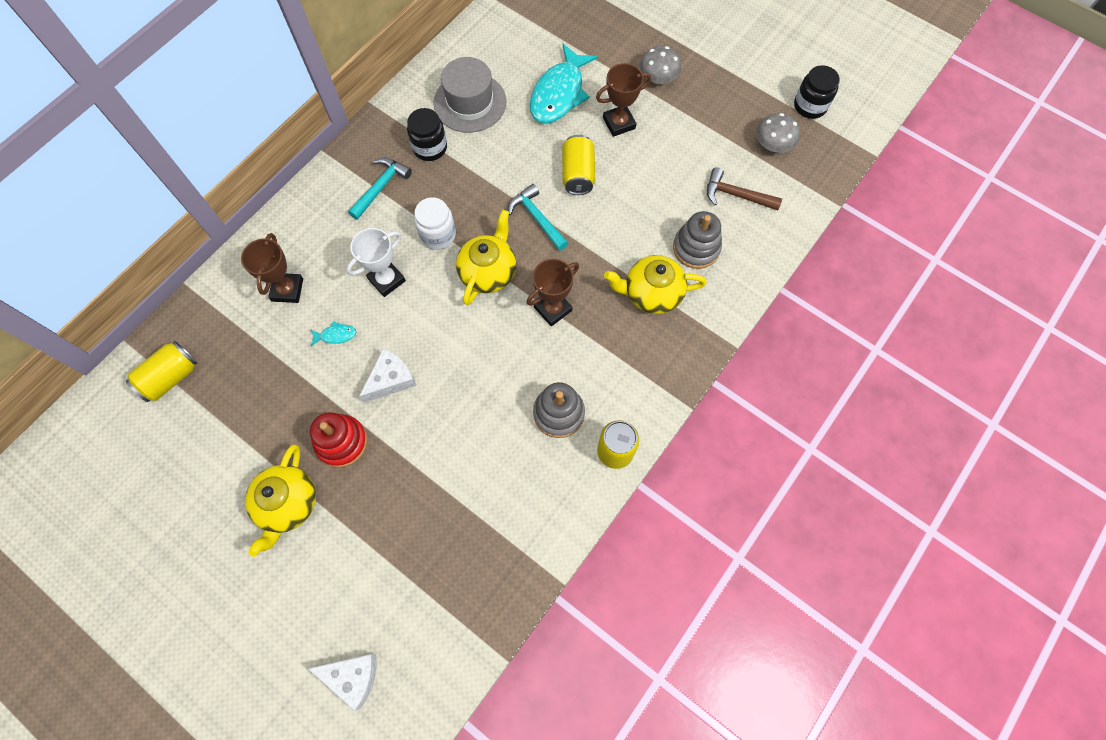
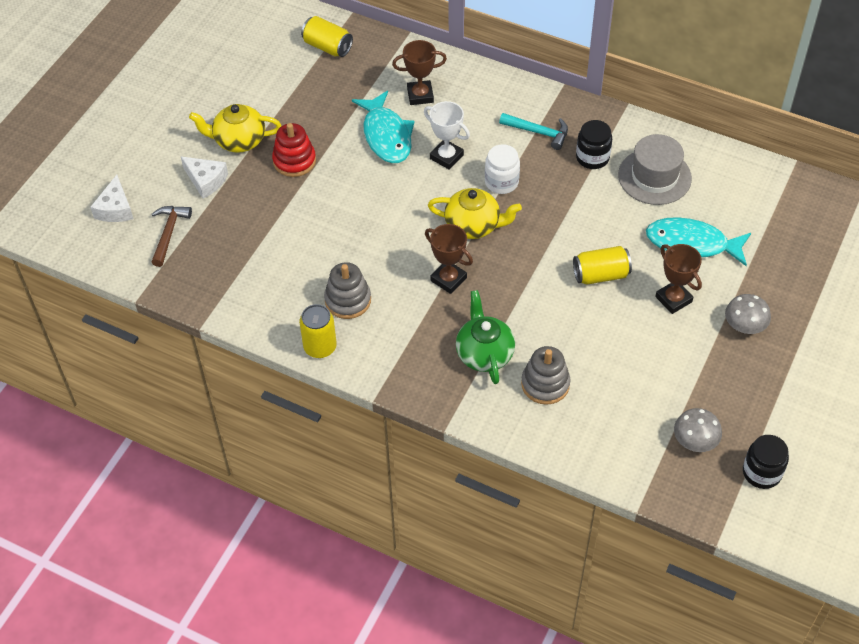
camera: 80 degrees right, 15 degrees down
turquoise fish [310,321,356,346] -> turquoise fish [352,91,415,163], size x2.45
white cheese [359,348,417,403] -> white cheese moved to [181,156,228,199]
turquoise hammer [508,184,568,251] -> none
yellow teapot [604,255,707,314] -> green teapot [456,290,515,384]
brown hammer [707,167,782,210] -> brown hammer moved to [151,206,192,267]

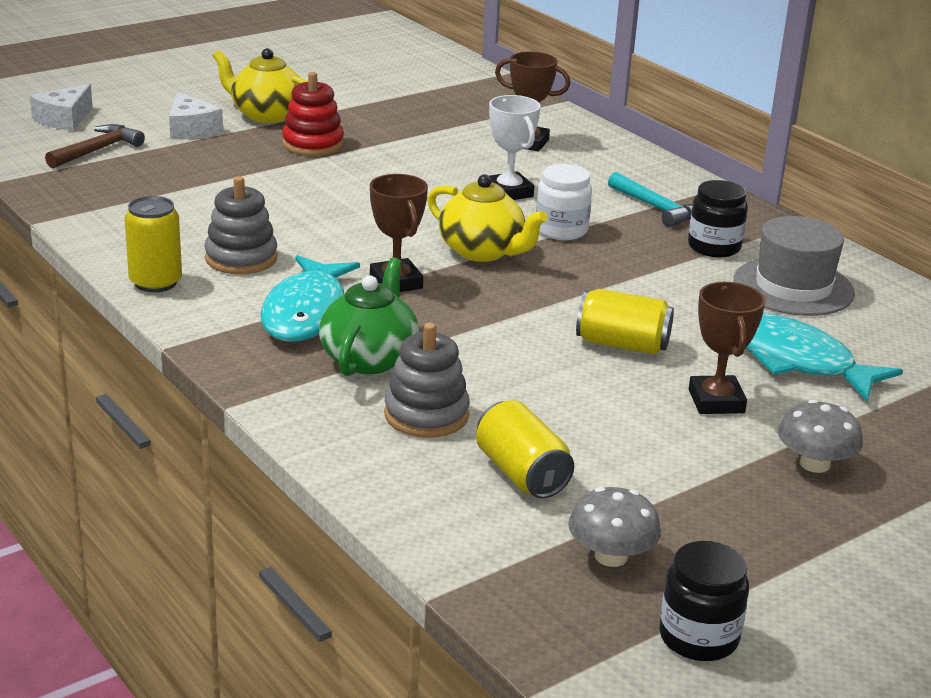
camera: 25 degrees right, 25 degrees down
yellow can [301,16,353,57] -> yellow can moved to [476,400,574,498]
turquoise fish [352,91,415,163] -> turquoise fish moved to [261,255,360,342]

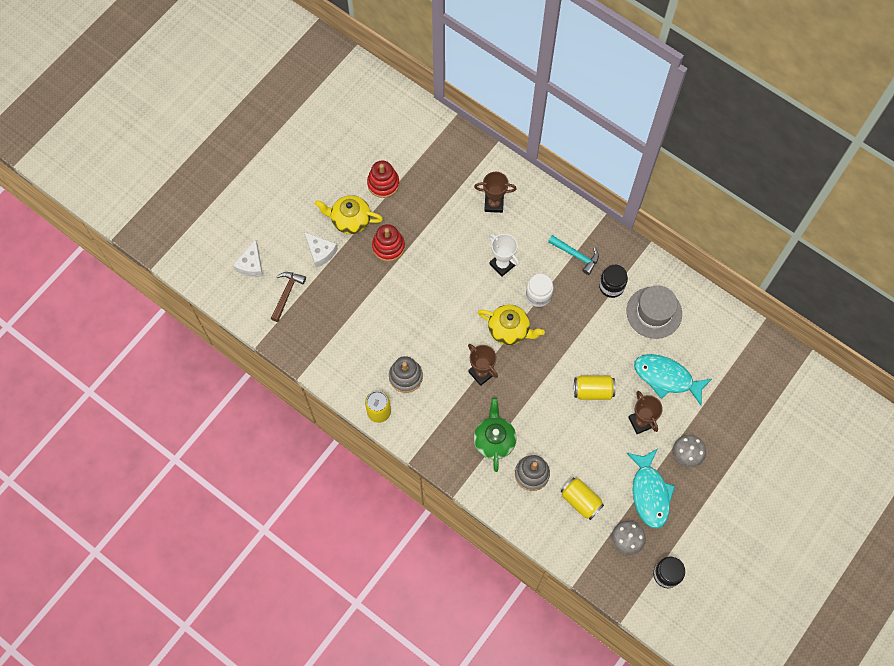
camera: 15 degrees left, 40 degrees up
turquoise fish [261,255,360,342] -> turquoise fish moved to [627,449,675,529]
none -> red stacking toy [367,161,399,198]

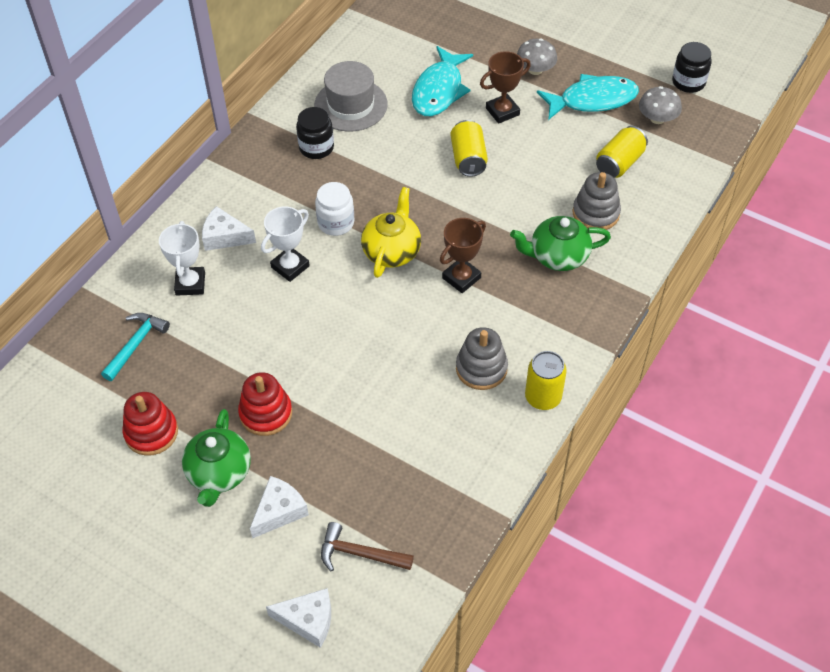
camera: 95 degrees left, 15 degrees down
yellow teapot [315,195,383,234] -> green teapot [182,409,251,507]
brown trophy [474,172,517,213] -> white trophy [159,221,205,296]
turquoise hammer [548,235,599,275] -> turquoise hammer moved to [101,313,170,381]
none -> white cheese [202,206,256,251]

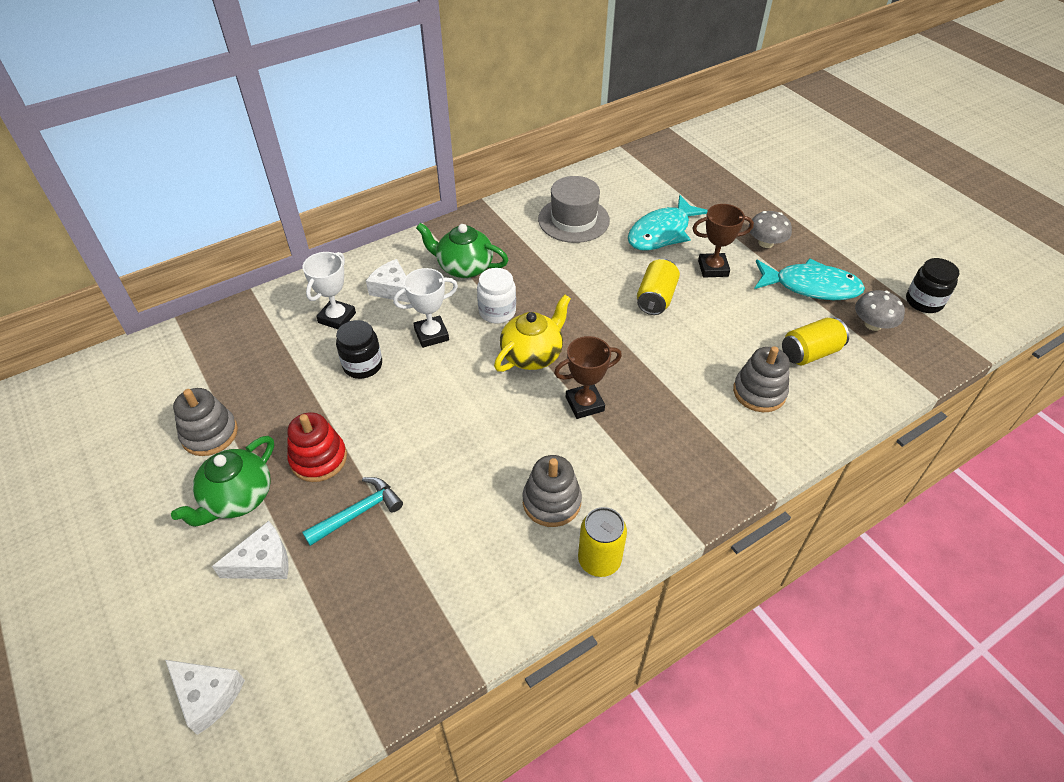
camera: 25 degrees right, 5 degrees down
turquoise hammer [101,313,170,381] -> turquoise hammer moved to [302,477,403,546]
red stacking toy [123,392,178,456] -> grey stacking toy [173,388,238,456]
black jar [296,107,334,159] -> black jar moved to [336,320,382,379]
brown hammer [321,522,414,572] -> none
green teapot [510,216,611,271] -> green teapot moved to [416,223,508,278]

